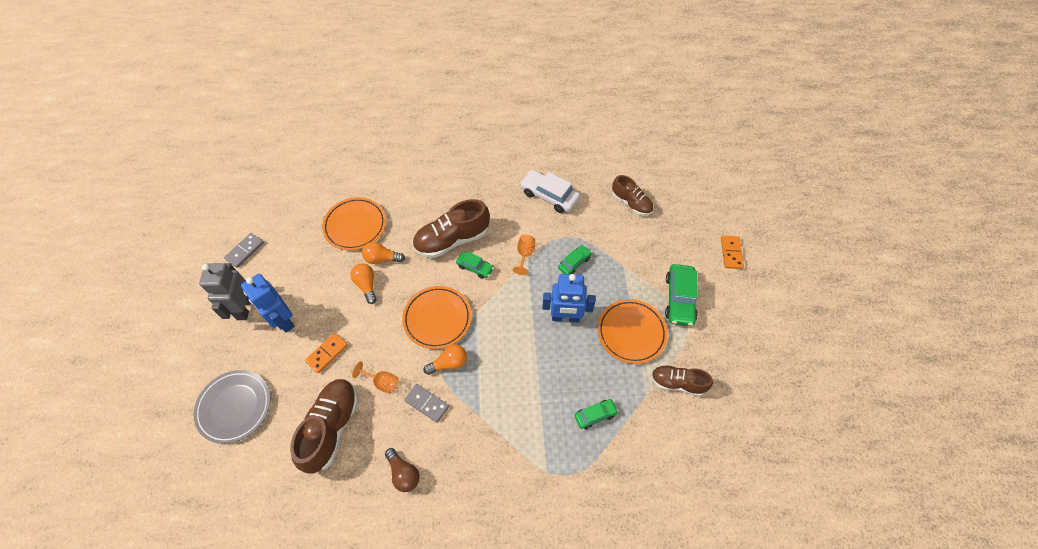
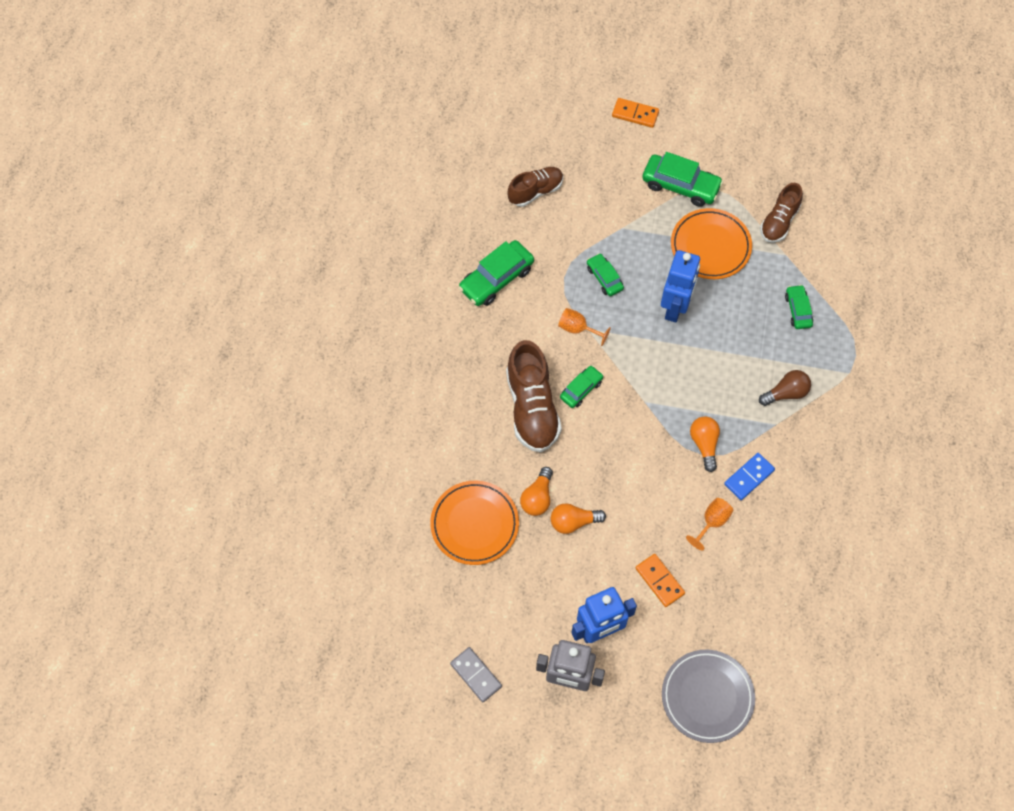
camera: 75 degrees left, 5 degrees up
brown shoe [290,379,359,474] -> none
brown light bulb [385,448,420,492] -> brown light bulb moved to [759,370,811,406]
orange plate [402,286,471,349] -> none
grey domino [404,384,449,423] -> blue domino [724,453,775,500]
white car [520,170,580,213] -> green car [458,240,534,306]

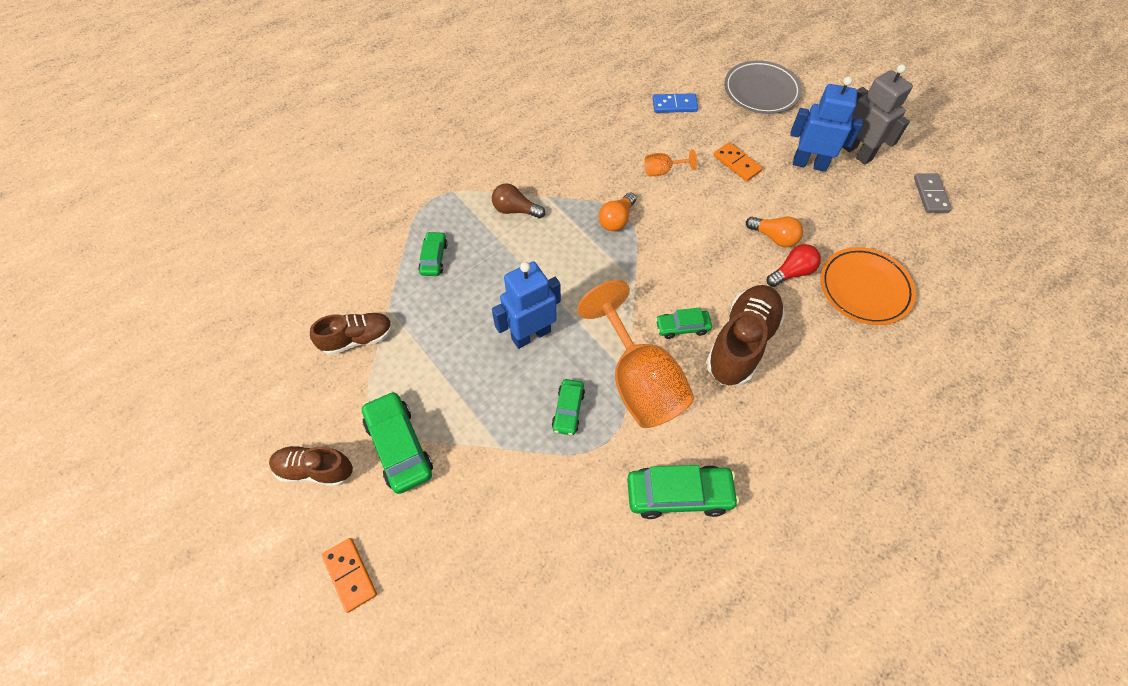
camera: 140 degrees left, 5 degrees down
brown shoe [508,167,563,207] -> brown shoe moved to [269,446,353,487]
orange light bulb [520,467,553,516] -> red light bulb [767,244,821,287]
orange goblet [558,308,611,346] -> orange goblet [577,280,694,428], size x2.39
orange domino [636,554,685,607] -> orange domino turned 45 degrees counterclockwise [714,142,763,181]
orange plate [671,208,752,279] -> none
blue domino [724,453,775,500] -> blue domino moved to [653,93,698,113]
green car [785,285,813,329] -> green car turned 150 degrees clockwise [418,231,447,276]

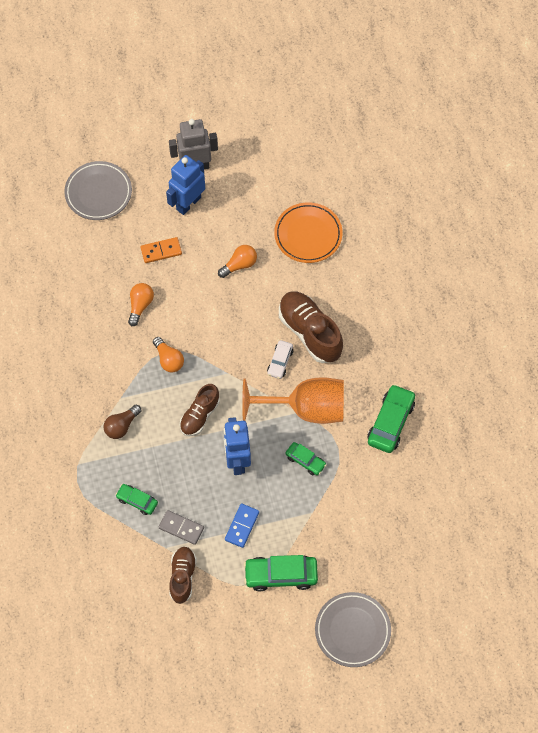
camera: 65 degrees left, 5 degrees up
brown shoe [269,446,353,487] -> brown shoe moved to [180,384,220,436]
orange domino [322,538,377,613] -> grey plate [315,592,391,667]
orange goblet [644,149,697,176] -> orange light bulb [128,283,154,326]
blue domino [653,93,698,113] -> blue domino moved to [225,504,259,548]
green car [656,308,712,339] -> white car [267,340,293,379]
red light bulb [767,244,821,287] -> none
grey domino [914,173,952,213] -> grey domino moved to [159,510,204,545]

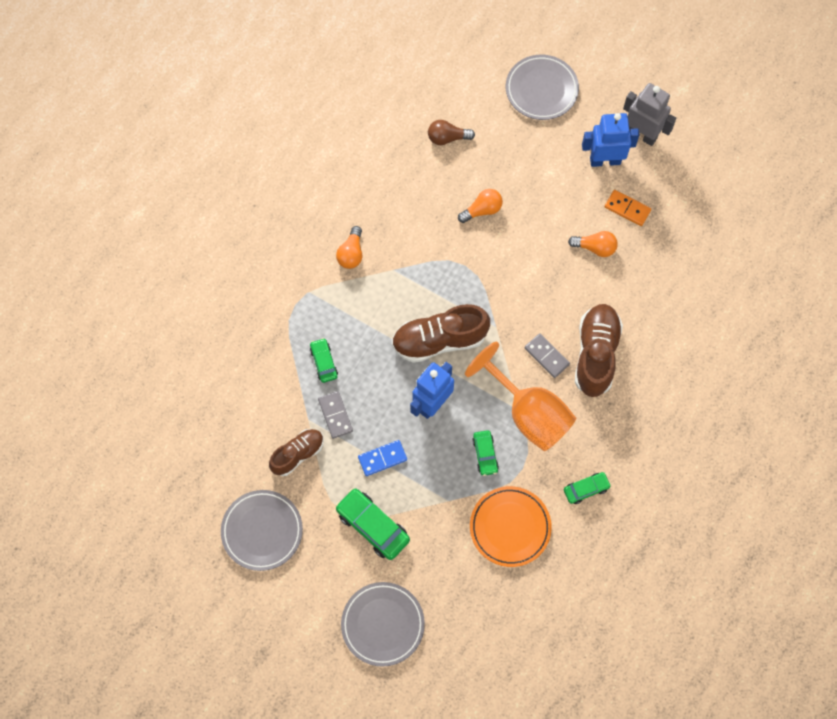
camera: 45 degrees right, 5 degrees up
brown light bulb [103,405,141,439] -> brown light bulb moved to [428,120,475,145]
orange domino [141,237,182,263] -> orange domino moved to [605,190,651,226]
orange light bulb [153,337,184,373] -> orange light bulb moved to [336,226,362,269]
brown shoe [180,384,220,436] -> brown shoe [392,304,490,363], size x1.60
white car [267,340,293,379] -> grey domino [525,333,570,378]
orange plate [274,202,343,263] -> orange plate moved to [470,486,552,567]
green car [368,384,415,453] -> green car [564,472,611,504], size x0.59
none -> grey plate [221,490,303,571]

